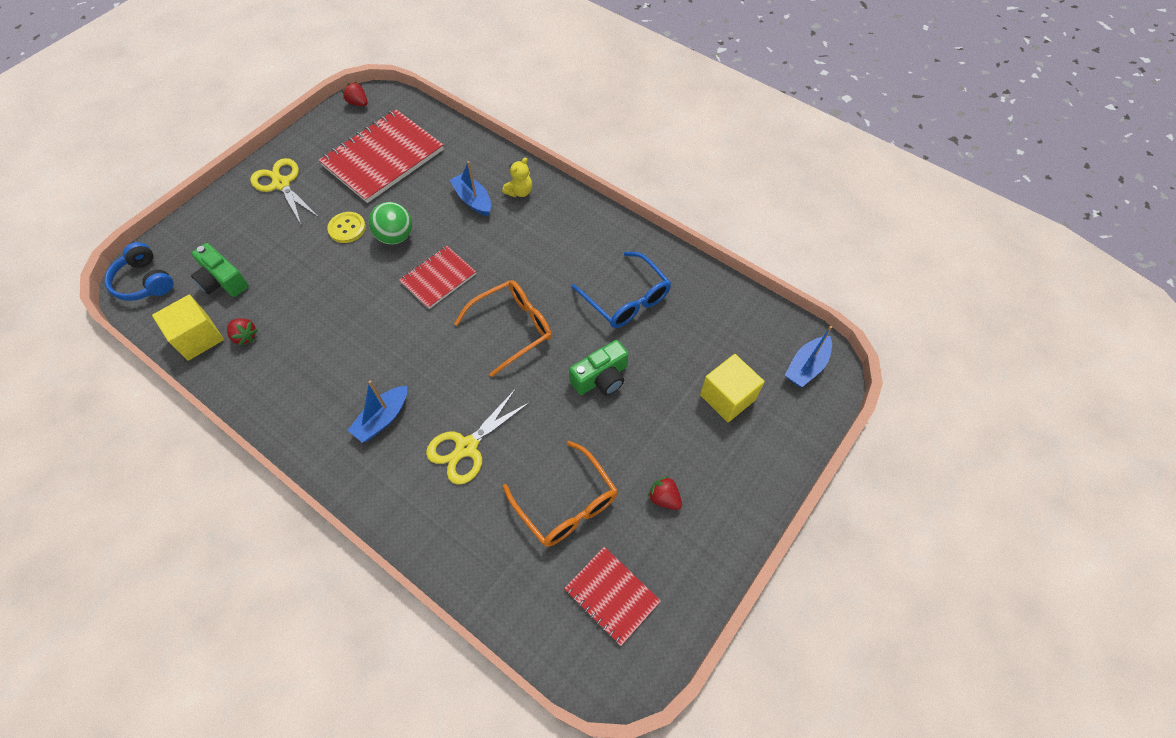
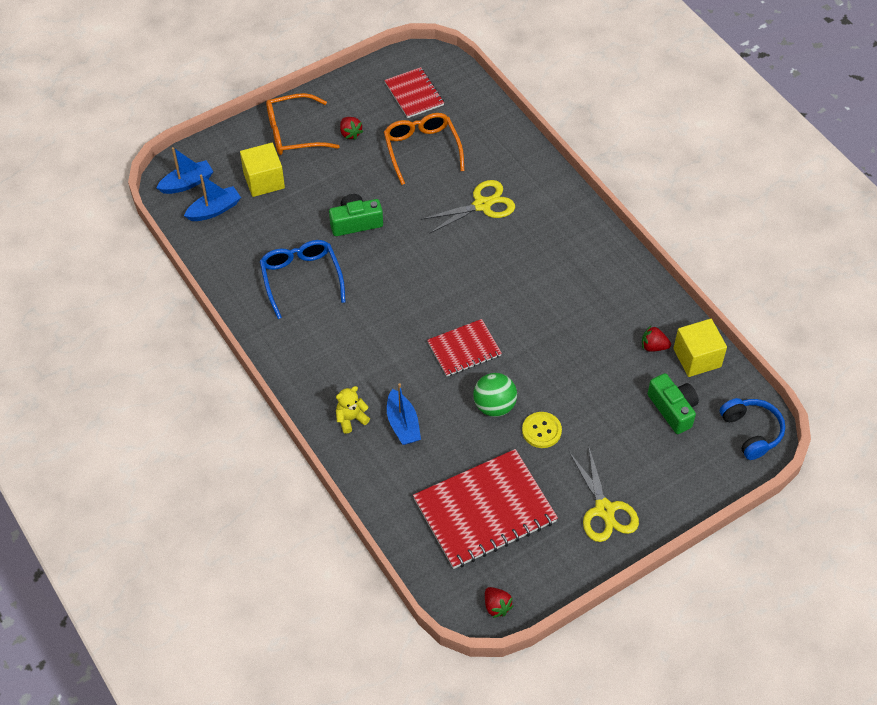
camera: 160 degrees left, 5 degrees down
red strawberry [227,318,258,346] -> red strawberry turned 45 degrees counterclockwise [642,326,671,352]
blue boat [348,380,407,443] -> blue boat moved to [184,174,241,221]
orange glasses [454,280,552,377] -> orange glasses moved to [266,93,340,155]

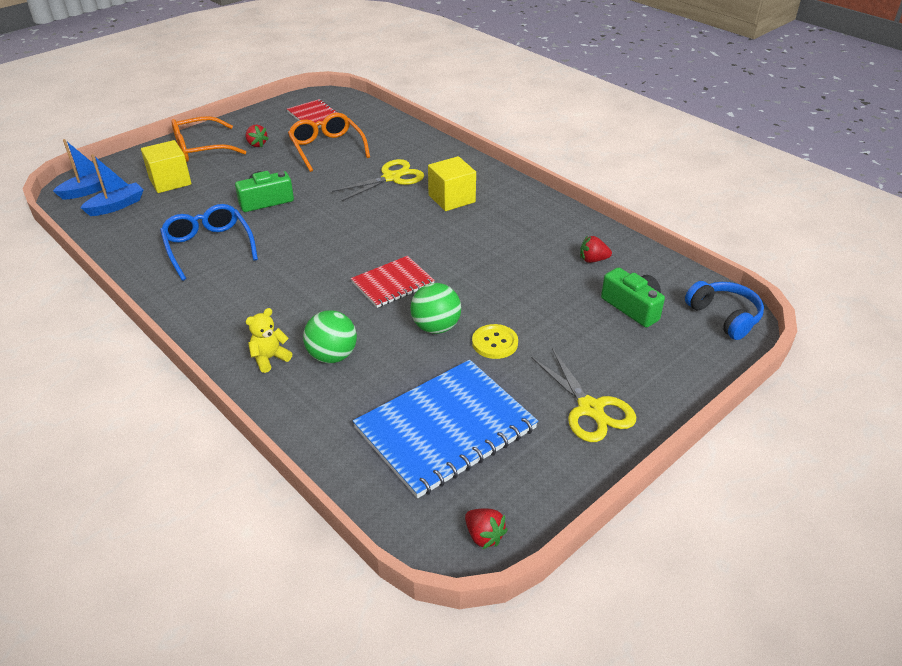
camera: 10 degrees left, 15 degrees down
blue boat [387,383,421,445] -> green ball [303,310,357,363]
red notebook [413,449,558,569] -> blue notebook [353,360,538,498]
yellow cube [673,319,727,377] -> yellow cube moved to [428,156,476,211]

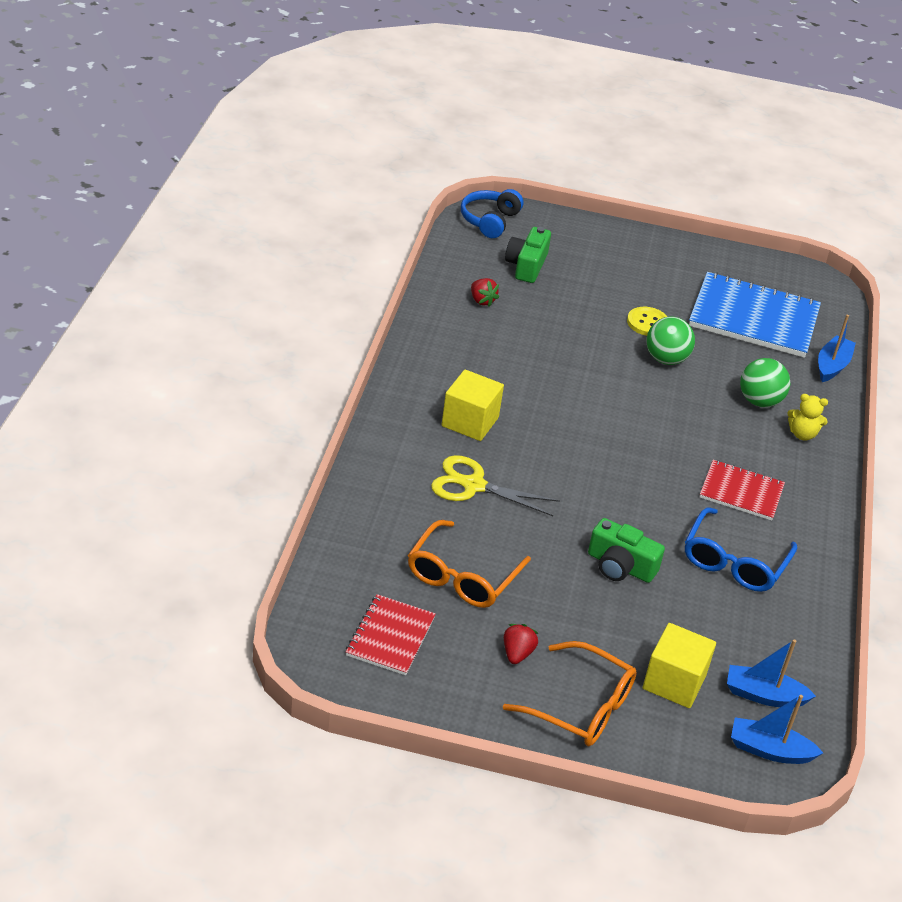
camera: 130 degrees left, 0 degrees up
red notebook [351,256,435,308] -> red notebook moved to [700,460,785,521]
red strawberry [465,508,508,549] -> none
yellow scissors [531,348,636,442] -> none
none -> blue boat [818,314,856,382]

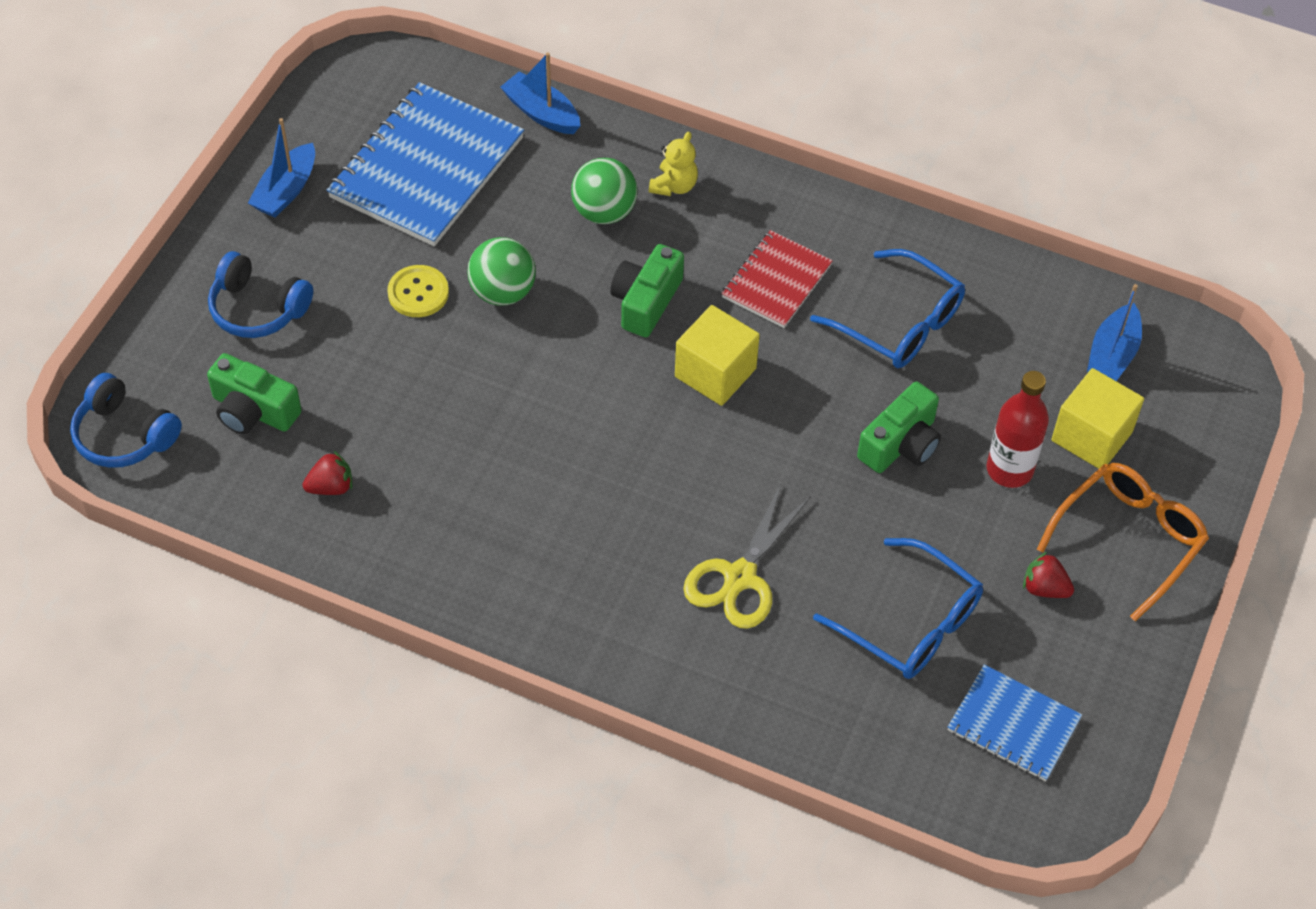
camera: 75 degrees left, 15 degrees up
red notebook [346,594,436,675] -> blue notebook [947,664,1082,781]
orange glasses [408,520,531,608] -> blue glasses [813,538,983,679]
yellow cube [442,370,504,441] -> yellow cube moved to [675,305,760,406]
blue boat [731,695,823,764] -> blue boat moved to [248,118,315,217]
none -> blue headphones [208,251,313,338]
none -> green camera [610,244,684,337]
none -> red bottle [987,371,1049,488]

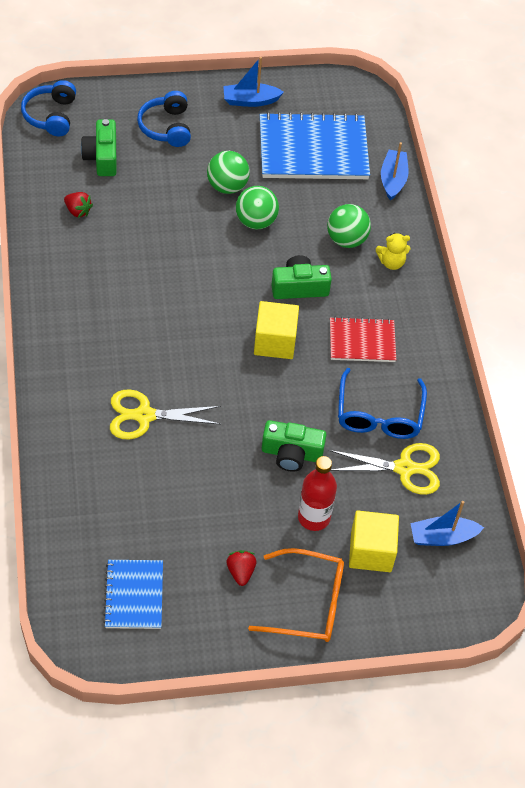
camera: 55 degrees right, 0 degrees up
yellow button [387,265,449,317] -> green ball [207,151,250,194]
blue glasses [813,538,983,679] -> none
none -> yellow scissors [329,443,440,495]

